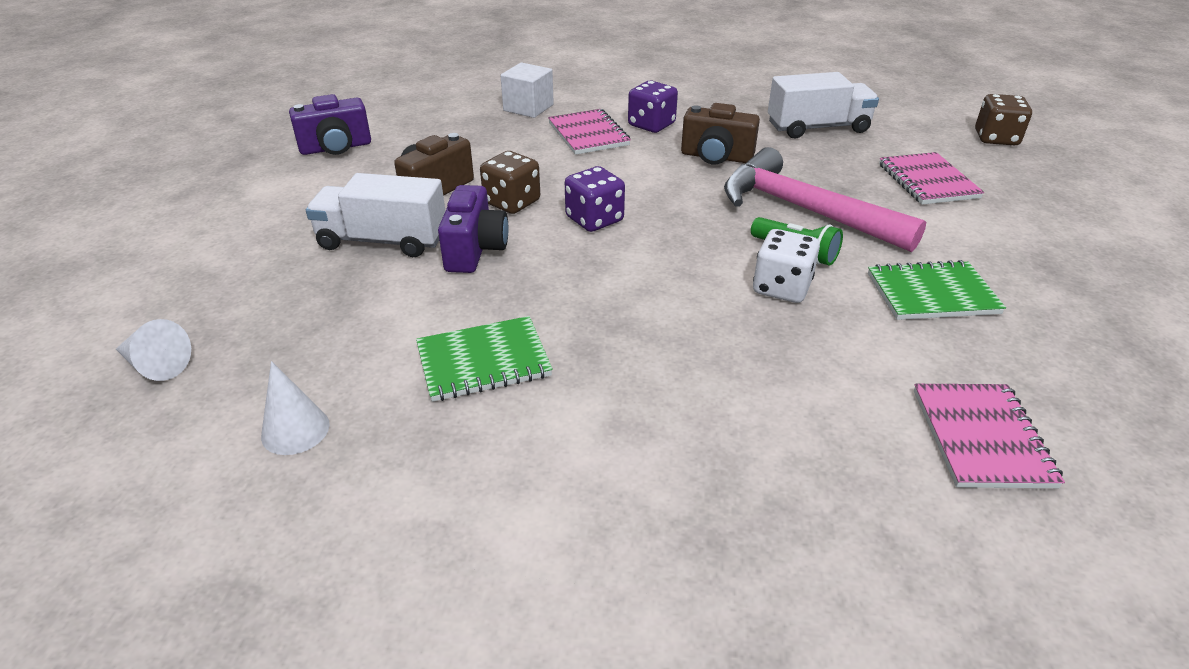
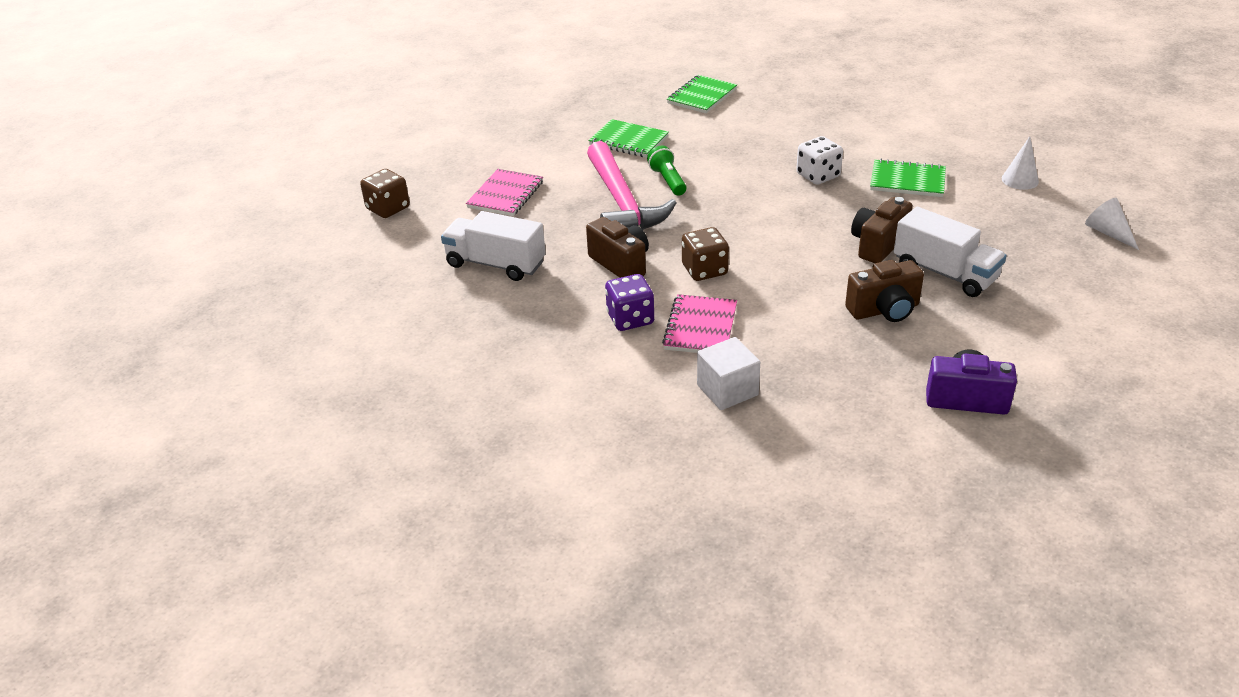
camera: 145 degrees left, 0 degrees up
purple camera [438,185,508,273] -> brown camera [851,197,913,263]
brown dice [480,151,540,214] -> brown dice moved to [682,227,729,281]
purple dice [565,166,625,232] -> none
white dice [753,229,820,303] -> white dice moved to [796,136,843,185]
pink notebook [914,384,1065,488] -> green notebook [667,75,737,113]

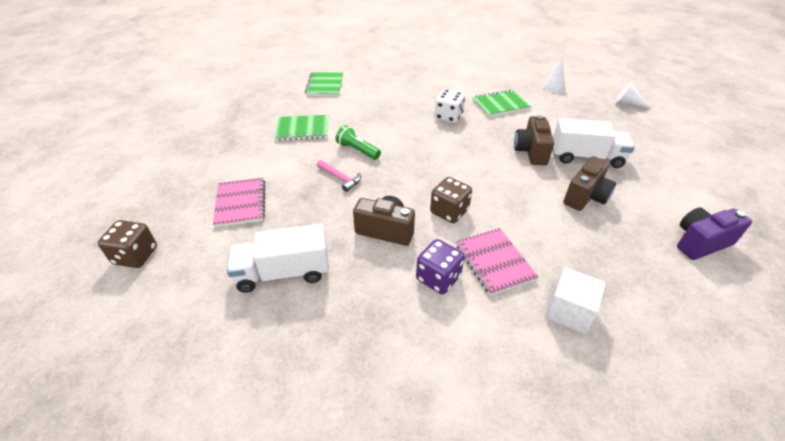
camera: 35 degrees left, 5 degrees up
pink hammer [587,141,676,230] -> pink hammer [317,160,361,192], size x0.42

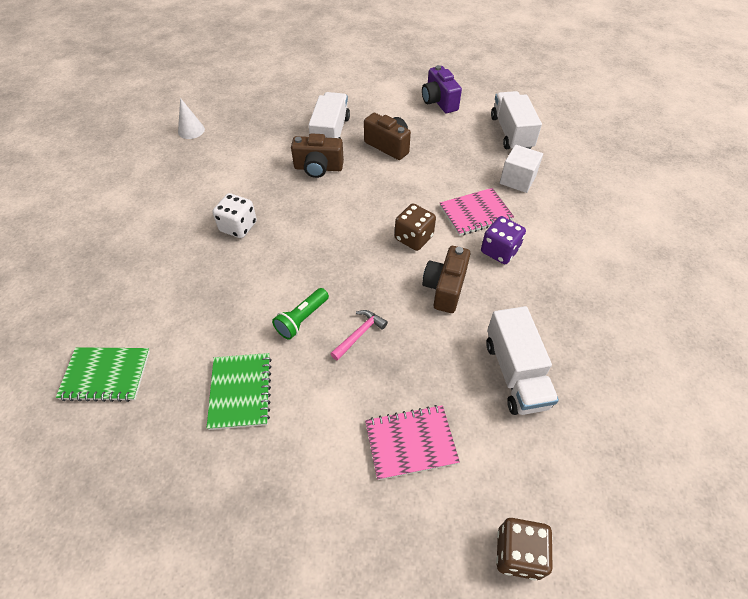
camera: 90 degrees left, 10 degrees up
green notebook [472,90,531,117] -> none
white cone [615,82,651,109] -> none
none -> white truck [491,91,542,149]

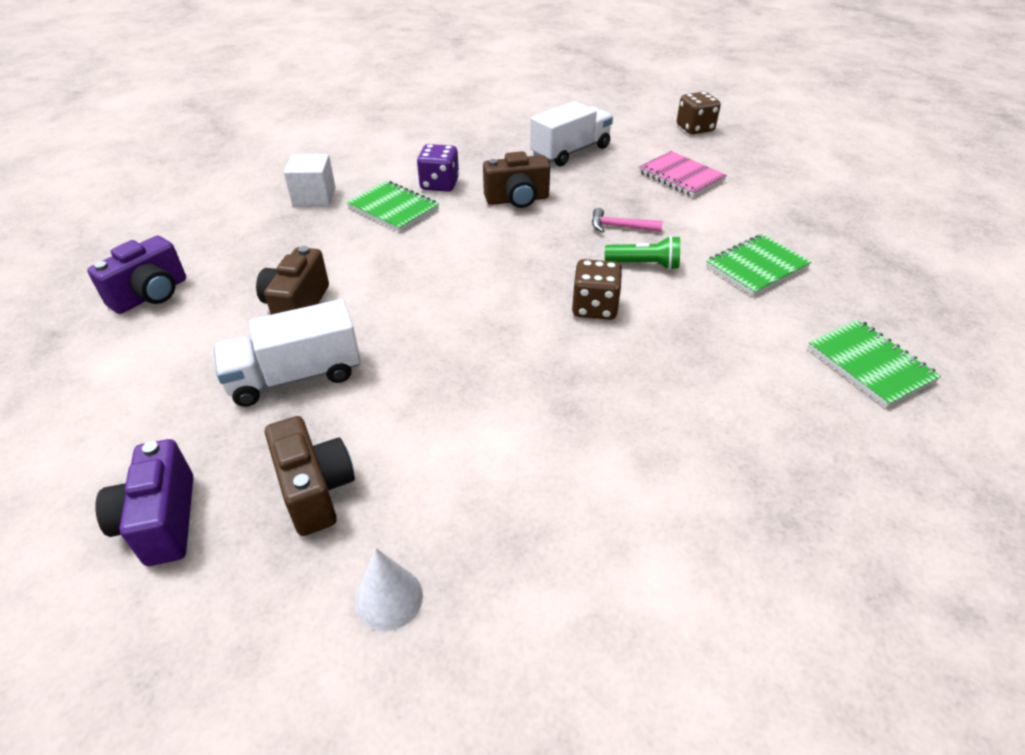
camera: 120 degrees left, 10 degrees down
white dice [213,193,257,238] -> none
brown camera [291,133,344,178] -> brown camera moved to [265,416,355,536]
brown dice [395,204,436,251] -> brown dice moved to [572,259,622,320]
pink notebook [440,188,514,236] -> green notebook [346,181,439,232]
white truck [491,91,542,149] -> none
none -> purple camera [96,439,193,566]

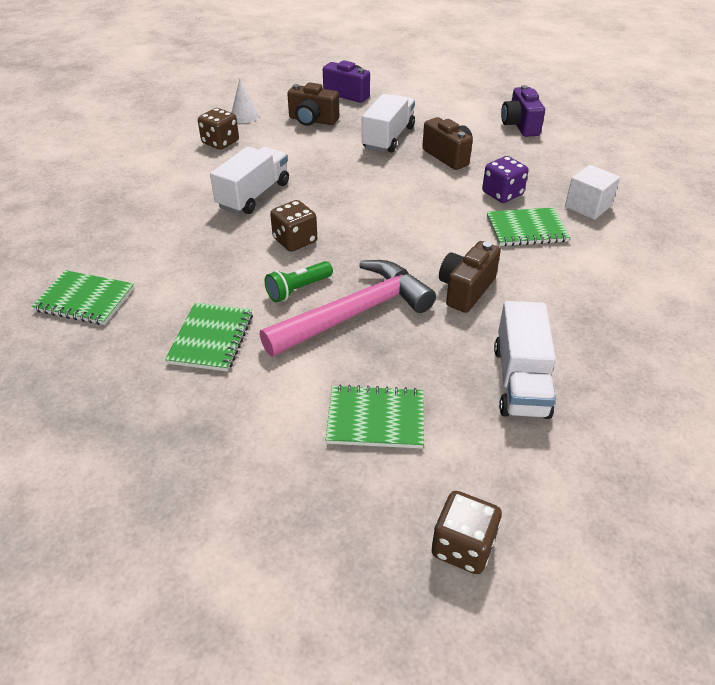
camera: 135 degrees right, 0 degrees up
purple dice [417,144,459,192] -> purple dice moved to [482,156,528,203]
pink hammer [592,208,663,233] -> pink hammer [259,260,436,357], size x2.38
pink notebook [639,151,727,197] -> green notebook [326,384,424,448]
none -> brown dice [198,108,239,150]
none -> white truck [210,146,289,214]

